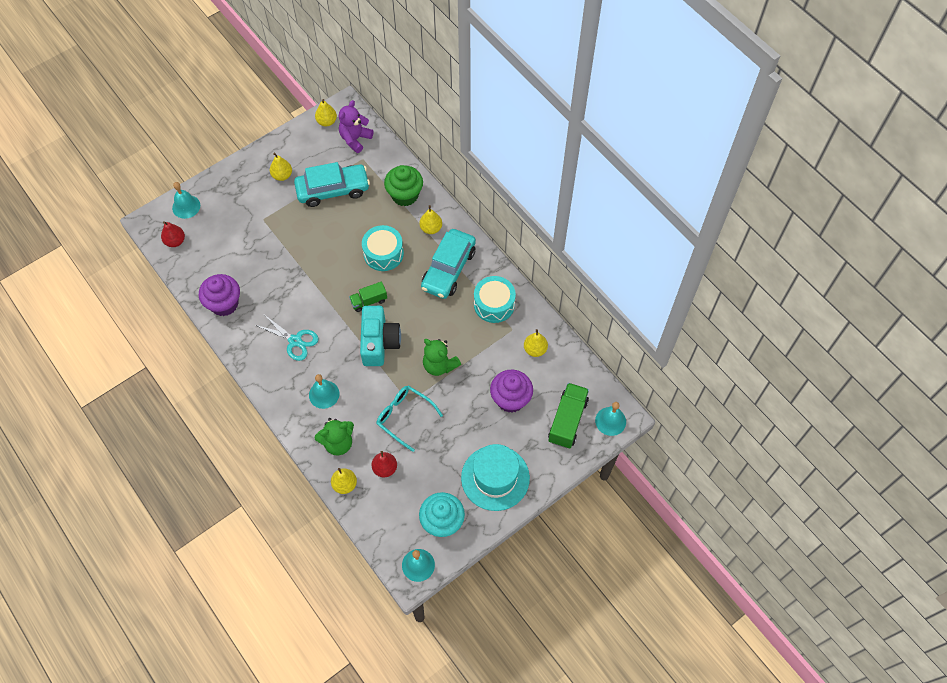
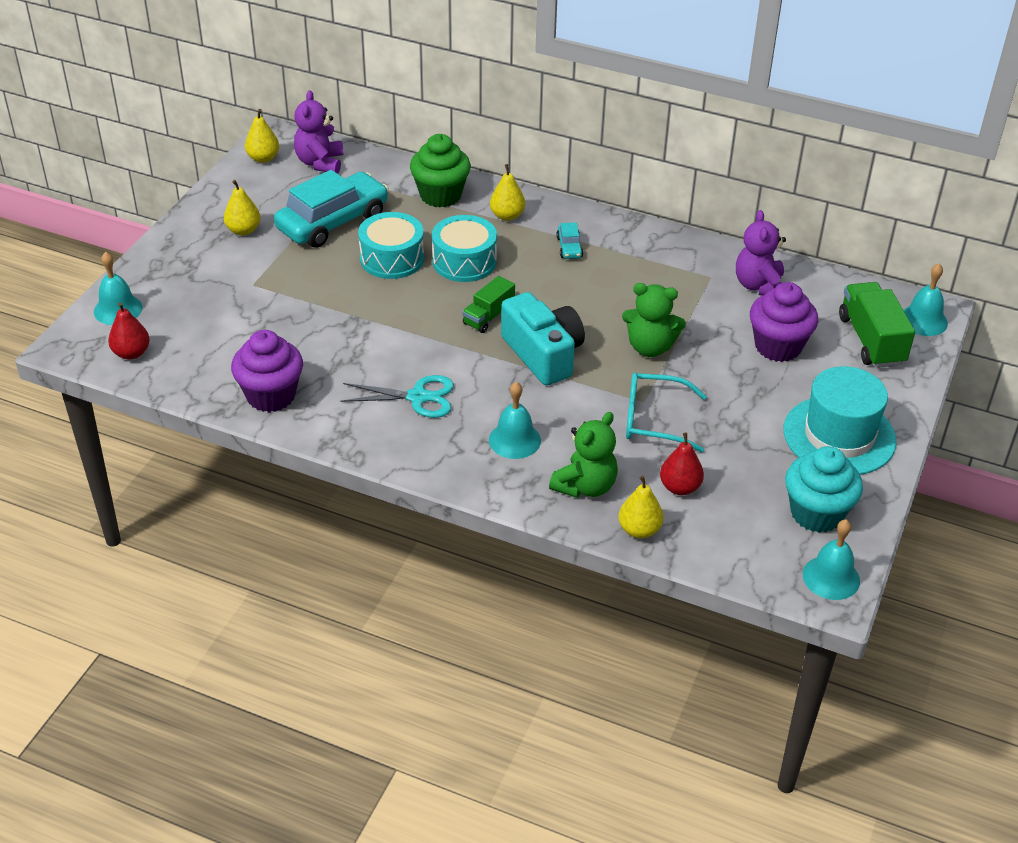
camera: 30 degrees left, 20 degrees down
turquoise car [421,229,476,299] -> turquoise car [556,222,583,259], size x0.42
turquoise drum [474,276,516,323] -> turquoise drum moved to [358,212,424,279]
yellow pear [524,329,548,357] -> purple teddy bear [736,210,786,296]

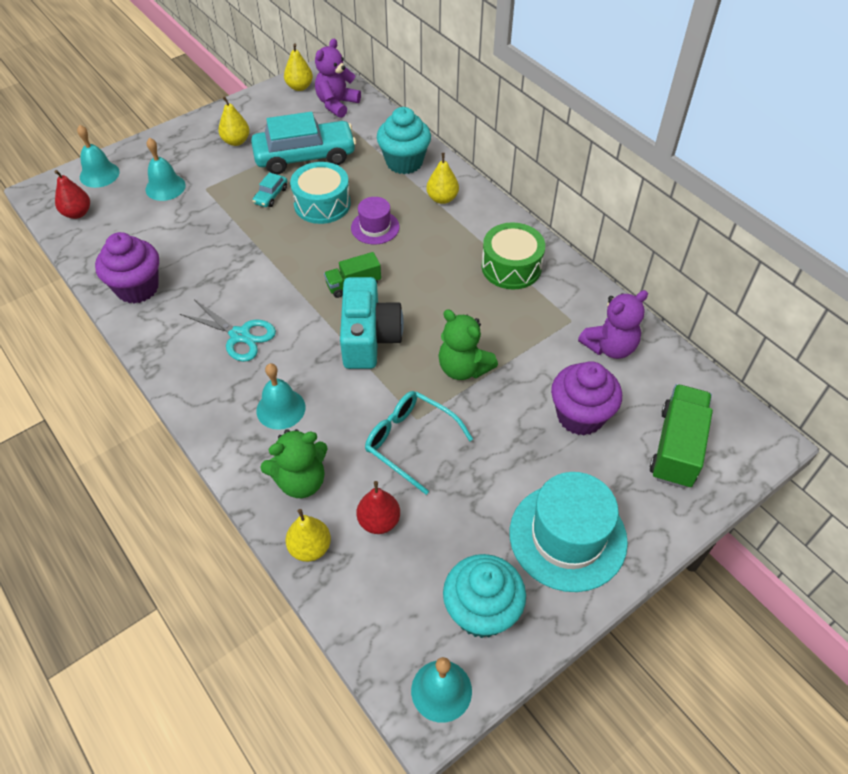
camera: 30 degrees right, 10 degrees up
green cupcake [410,134,471,208] -> turquoise cupcake [377,107,431,174]
turquoise drum [432,215,497,282] -> purple hat [351,197,400,244]
turquoise car [556,222,583,259] -> turquoise car moved to [253,172,287,207]
purple teddy bear [736,210,786,296] -> purple teddy bear turned 150 degrees counterclockwise [578,290,648,359]
turquoise bell [904,263,948,336] -> turquoise bell moved to [146,138,186,201]
none -> green drum [482,222,545,290]

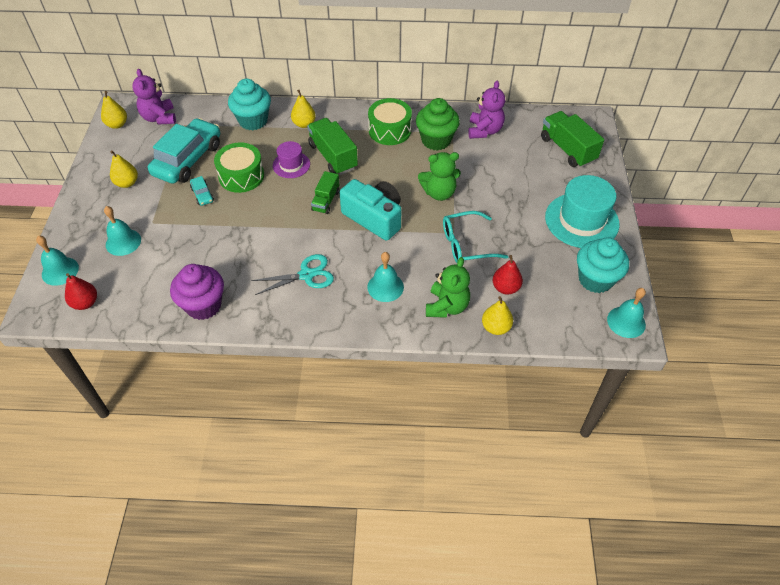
camera: 50 degrees left, 0 degrees up
turquoise drum [290,162,350,224] -> green drum [214,142,264,193]
purple cupcake [551,361,622,436] -> none
none -> green truck [307,118,358,175]
none -> green cupcake [416,98,460,151]

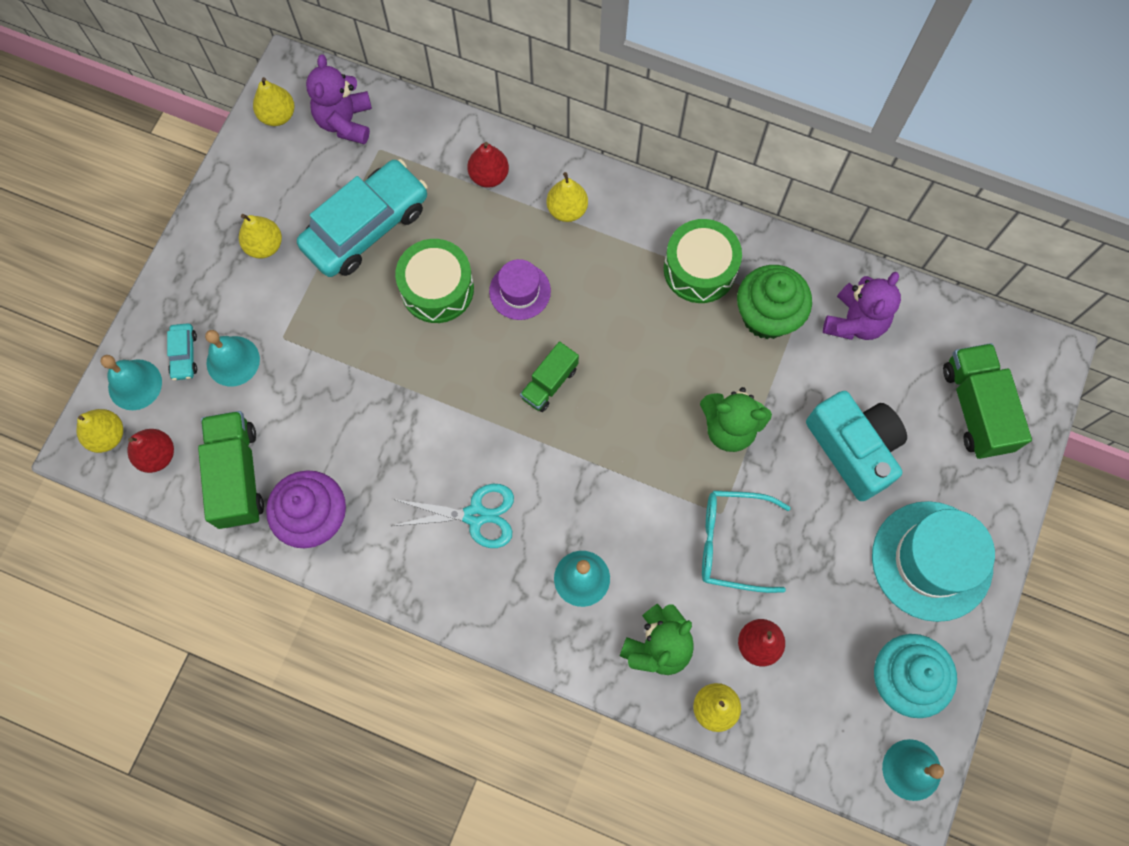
camera: 20 degrees right, 20 degrees up
turquoise car [190,176,214,206] -> turquoise car moved to [167,323,197,380]
turquoise cupcake [228,79,271,130] -> red pear [467,142,509,188]
green truck [307,118,358,175] -> green truck moved to [198,411,264,529]
turquoise camera [340,179,401,241] -> turquoise camera moved to [806,391,907,501]
none -> yellow pear [77,409,123,453]

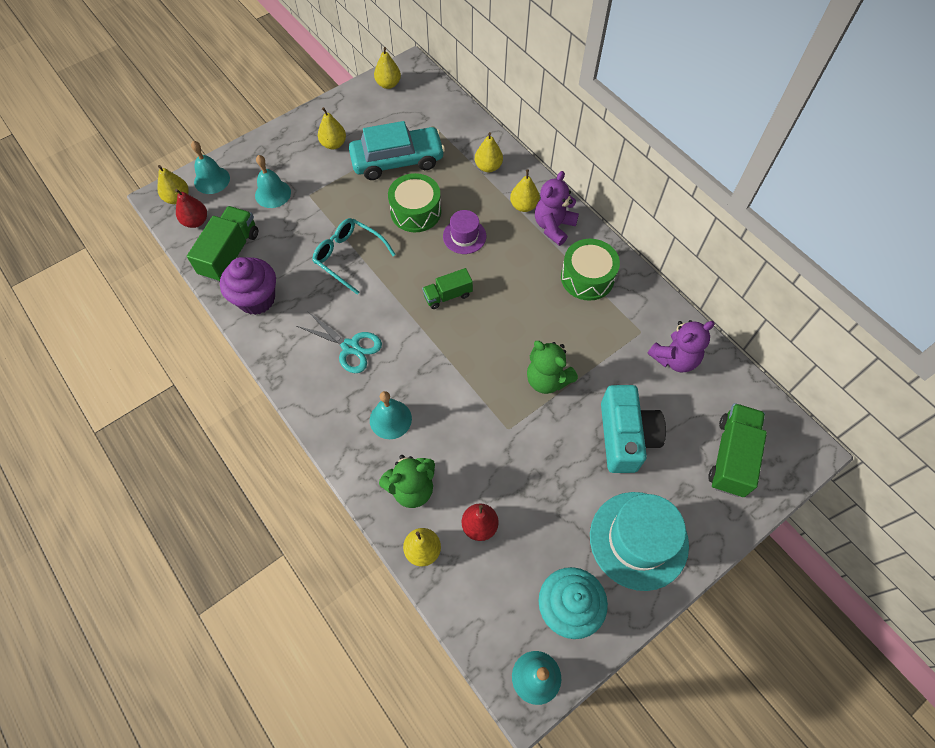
camera: 30 degrees right, 10 degrees down
turquoise car [167,323,197,380] -> none
purple teddy bear [306,54,372,144] -> purple teddy bear moved to [535,171,579,246]
red pear [467,142,509,188] -> yellow pear [475,132,503,172]
turquoise glasses [702,490,791,593] -> turquoise glasses moved to [312,218,396,295]
green cupcake [737,265,812,339] -> none

